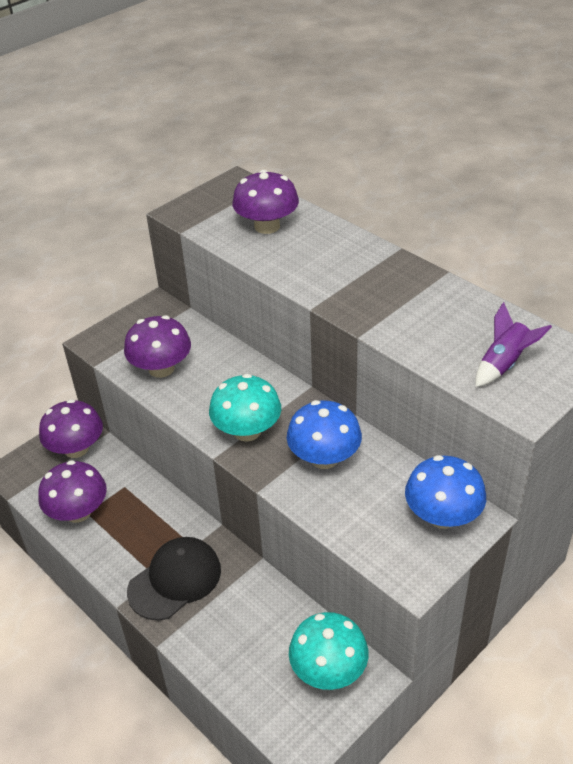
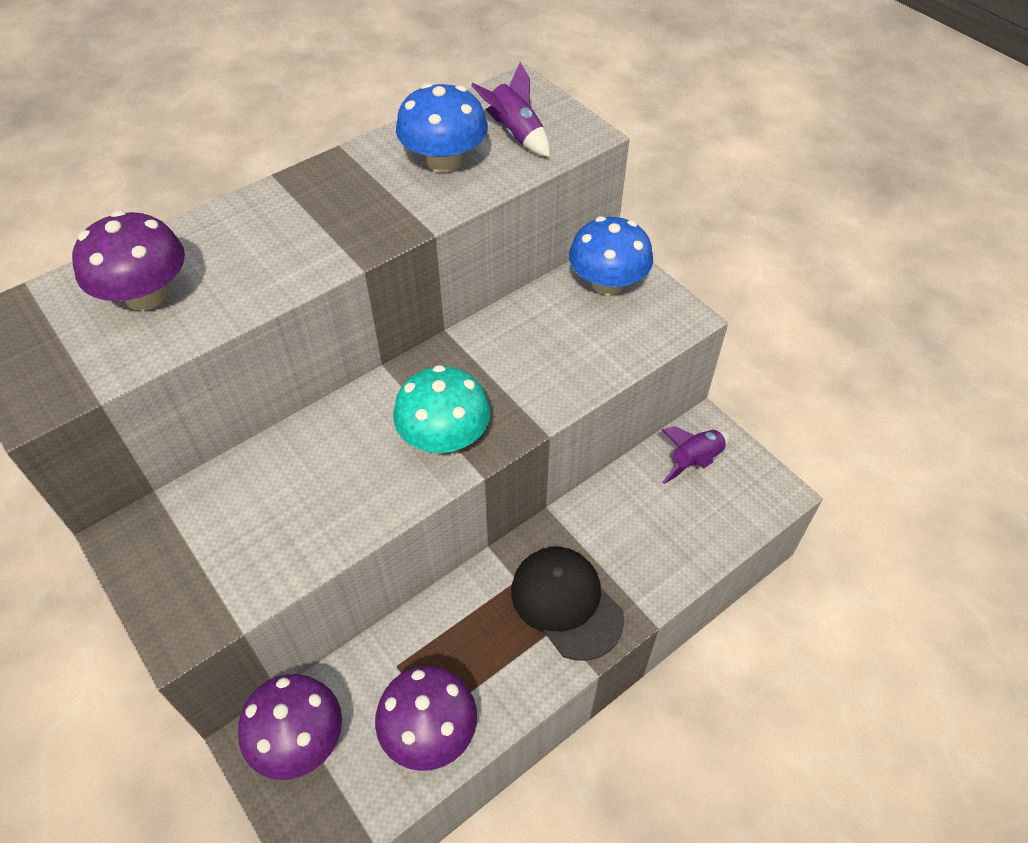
camera: 85 degrees left, 10 degrees up
purple mushroom [124,315,191,378] -> none
blue mushroom [287,400,362,469] -> blue mushroom moved to [396,83,488,173]
turquoise mushroom [289,612,368,690] -> purple rocket [661,426,730,484]

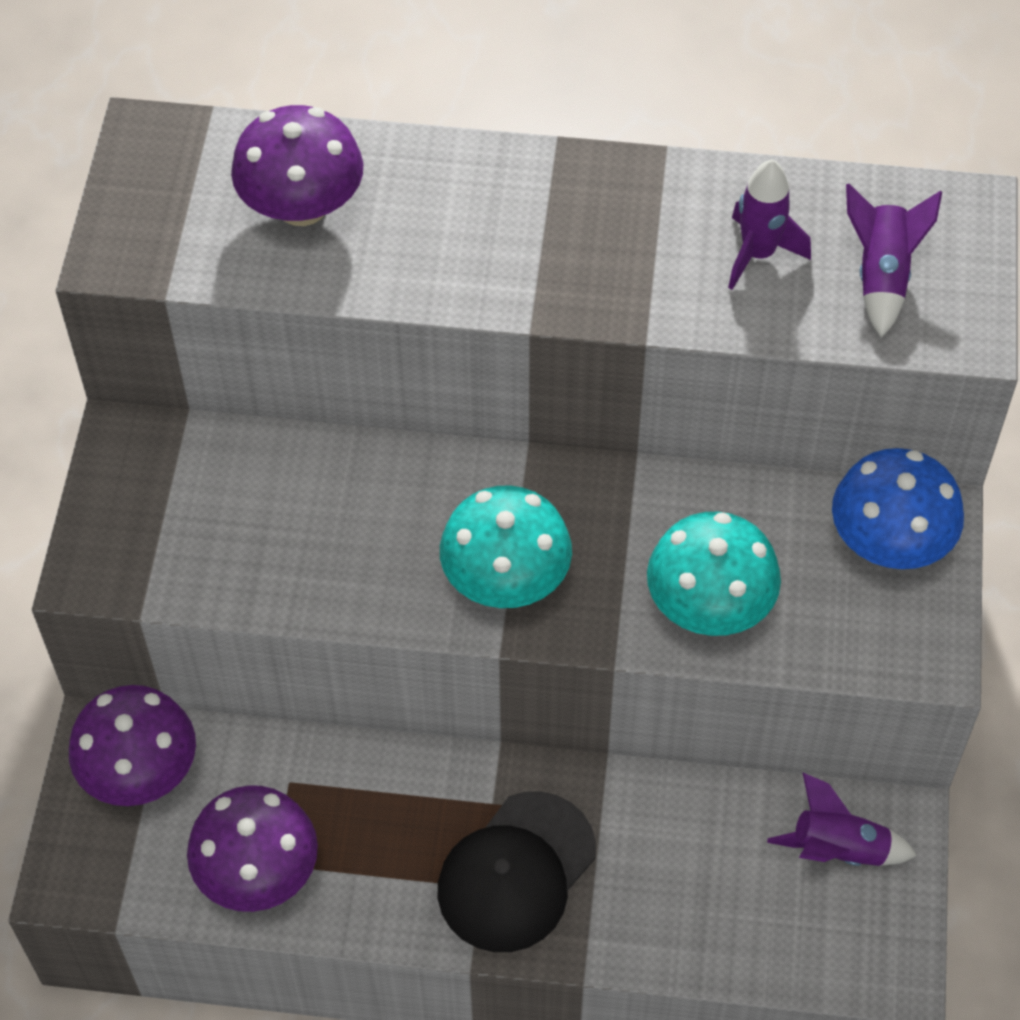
camera: 45 degrees right, 5 degrees up
blue mushroom [396,83,488,173] -> purple rocket [728,159,811,290]
black cap [511,547,624,661] -> black cap turned 150 degrees counterclockwise [438,791,596,952]
none -> turquoise mushroom [647,512,781,636]

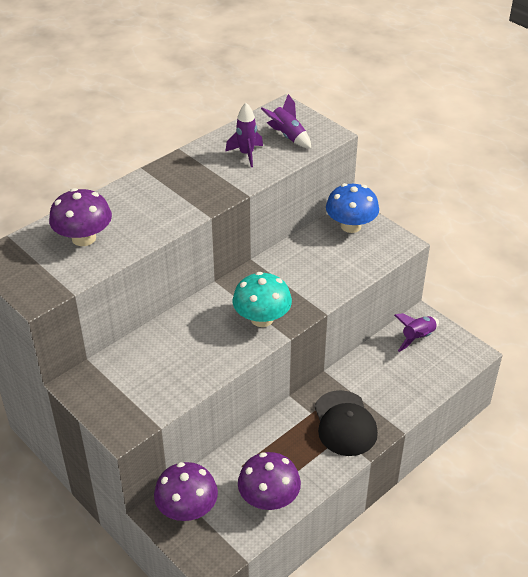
camera: 50 degrees left, 15 degrees down
turquoise mushroom [647,512,781,636] -> none

